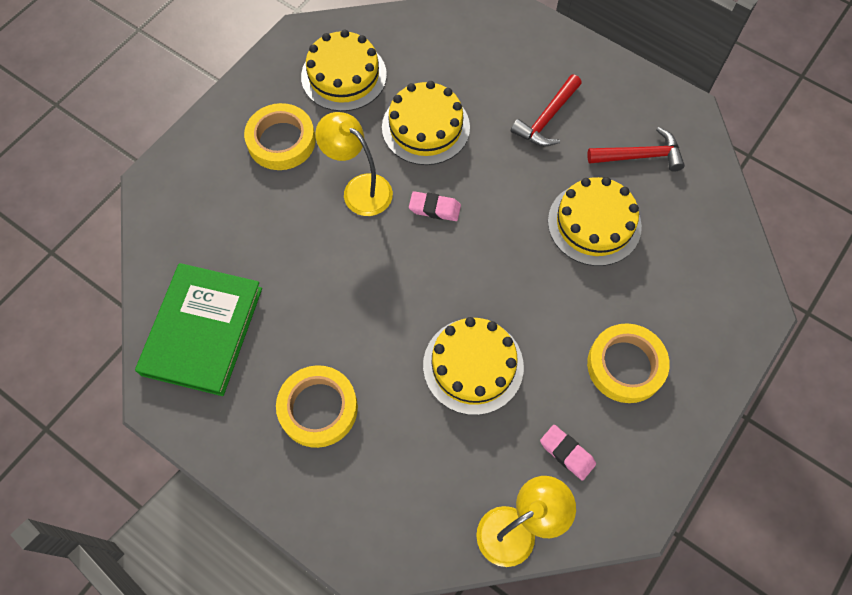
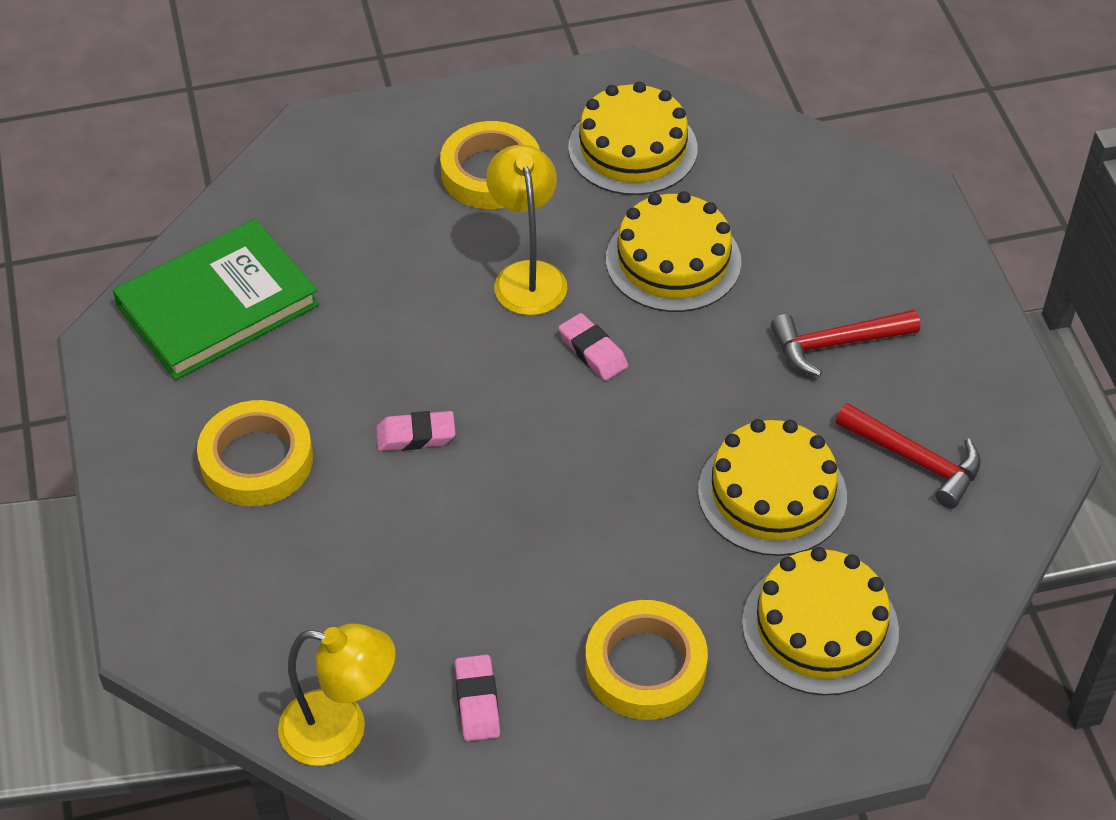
camera: 40 degrees right, 15 degrees down
yellow cake [423,317,524,415] -> yellow cake moved to [742,547,899,695]
none -> pink eraser [376,411,456,451]

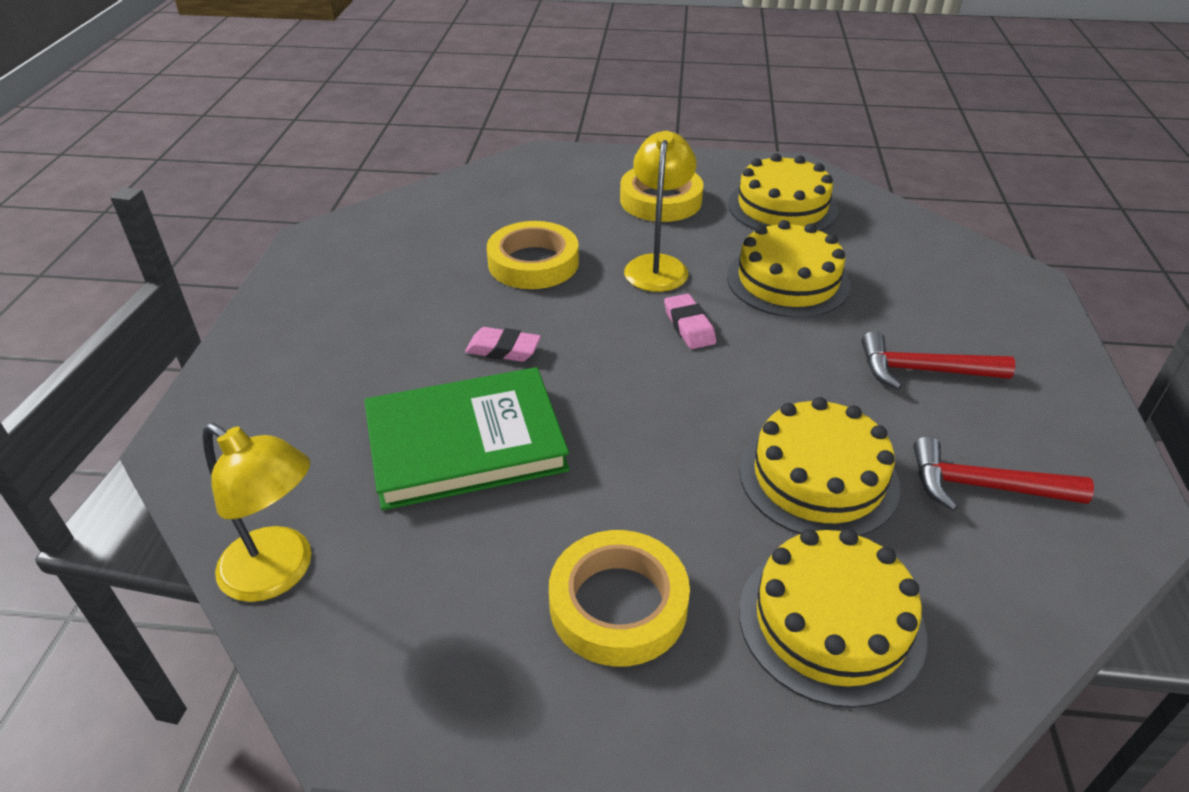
camera: 20 degrees right, 10 degrees down
green book [113,219,319,380] -> green book moved to [364,367,570,510]
yellow tape [197,400,313,506] -> yellow tape moved to [487,221,579,289]
pink eraser [455,655,500,741] -> none
red hammer [835,403,981,509] -> red hammer turned 135 degrees clockwise [913,436,1094,511]

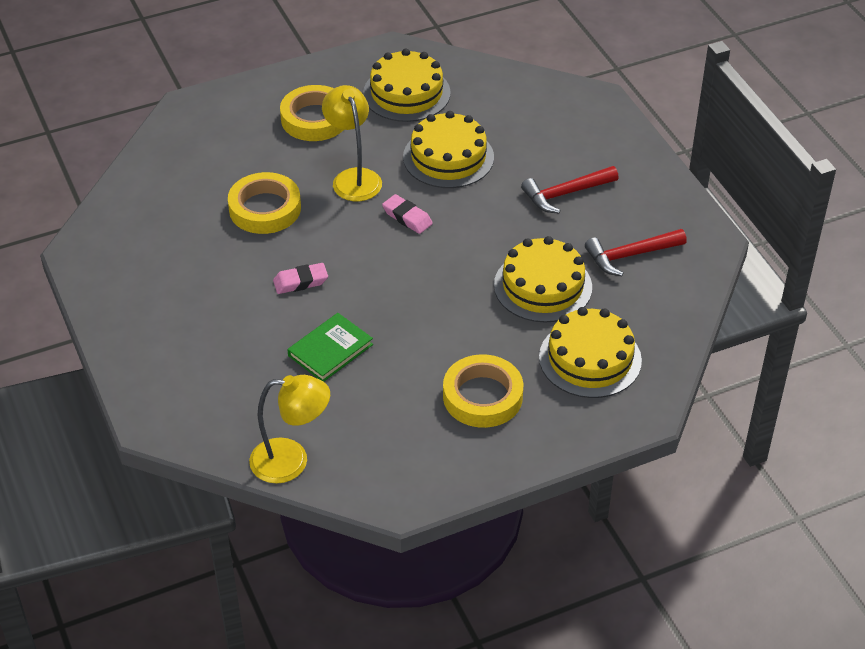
camera: 30 degrees left, 5 degrees up
green book [364,367,570,510] -> green book [287,313,373,382], size x0.57

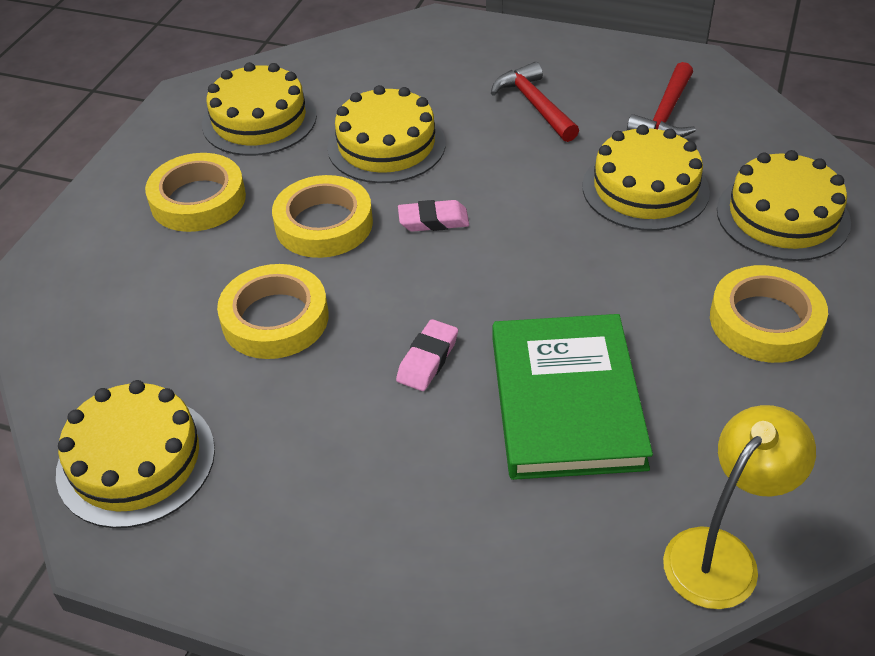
camera: 45 degrees left, 0 degrees up
green book [287,313,373,382] -> green book [492,314,653,480], size x1.74
yellow lamp [322,85,382,201] -> yellow tape [272,175,373,258]
red hammer [521,166,619,214] -> red hammer turned 135 degrees clockwise [491,62,579,142]
none -> yellow cake [56,380,215,528]

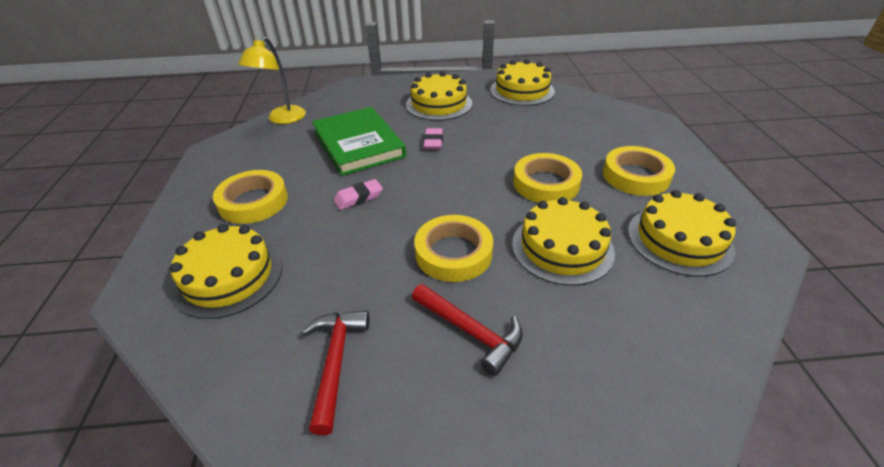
camera: 155 degrees right, 5 degrees down
yellow tape [217,264,329,359] -> yellow tape moved to [414,215,493,282]
pink eraser [398,200,469,232] -> pink eraser moved to [334,179,383,210]
yellow cake [582,125,710,231] -> yellow cake moved to [406,71,472,121]

